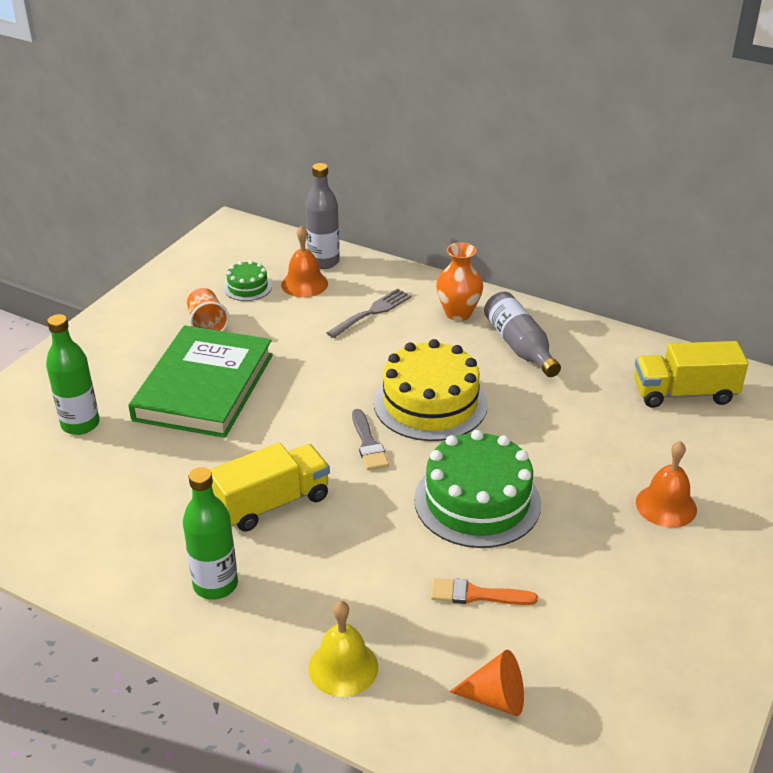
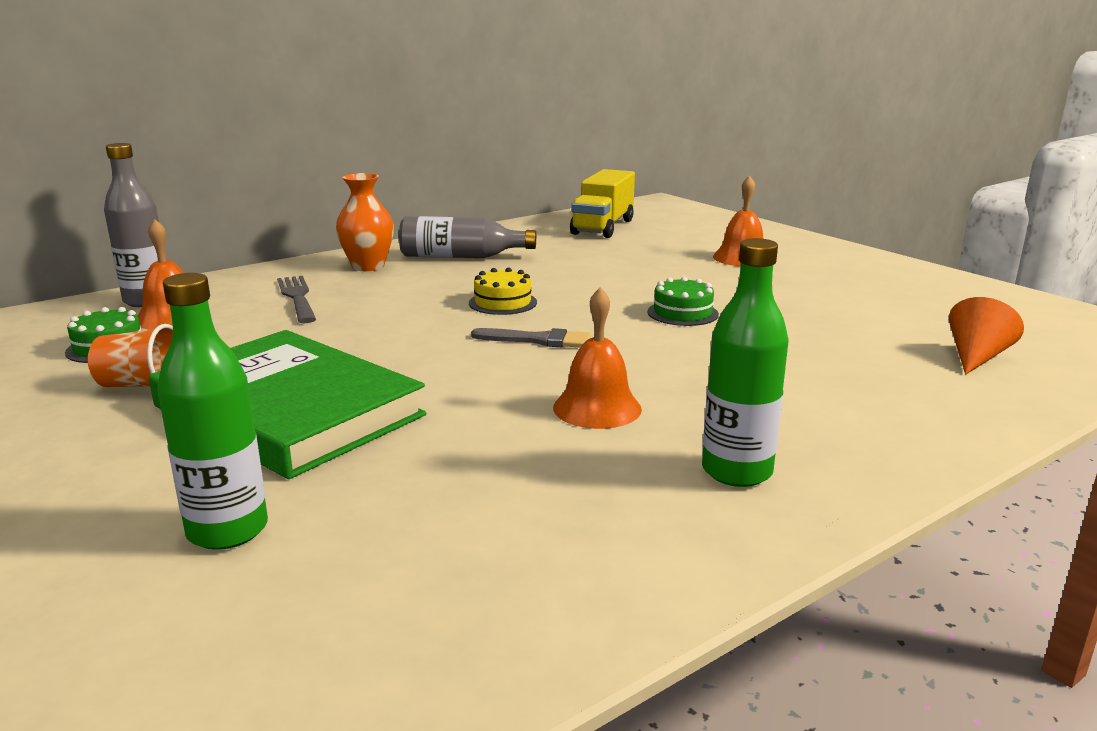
camera: 65 degrees left, 15 degrees down
yellow truck [209,443,330,532] -> orange bell [553,287,642,429]
yellow bell [308,601,378,697] -> none
yellow cake [374,339,488,441] -> yellow cake [469,267,537,315], size x0.49
green cake [414,430,541,548] -> green cake [647,277,719,326], size x0.49
orange brush [431,578,538,605] -> none

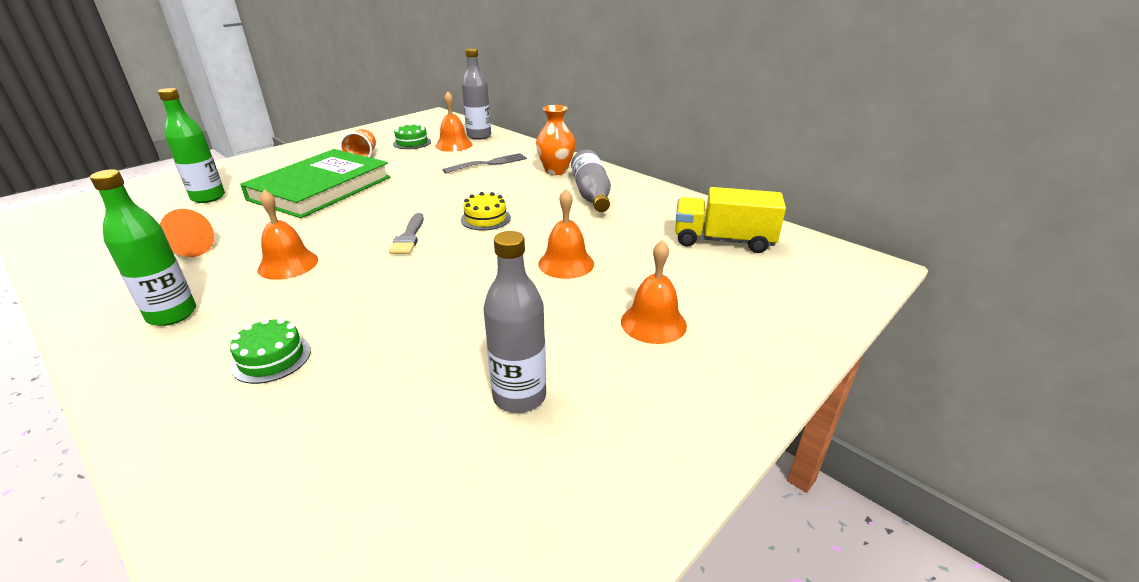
camera: 80 degrees right, 10 degrees up
green cake [647,277,719,326] -> green cake moved to [230,318,311,384]
orange cone [949,297,1024,375] -> orange cone moved to [160,209,214,257]
none -> grey bottle [484,231,546,413]
none -> orange bell [538,189,594,279]

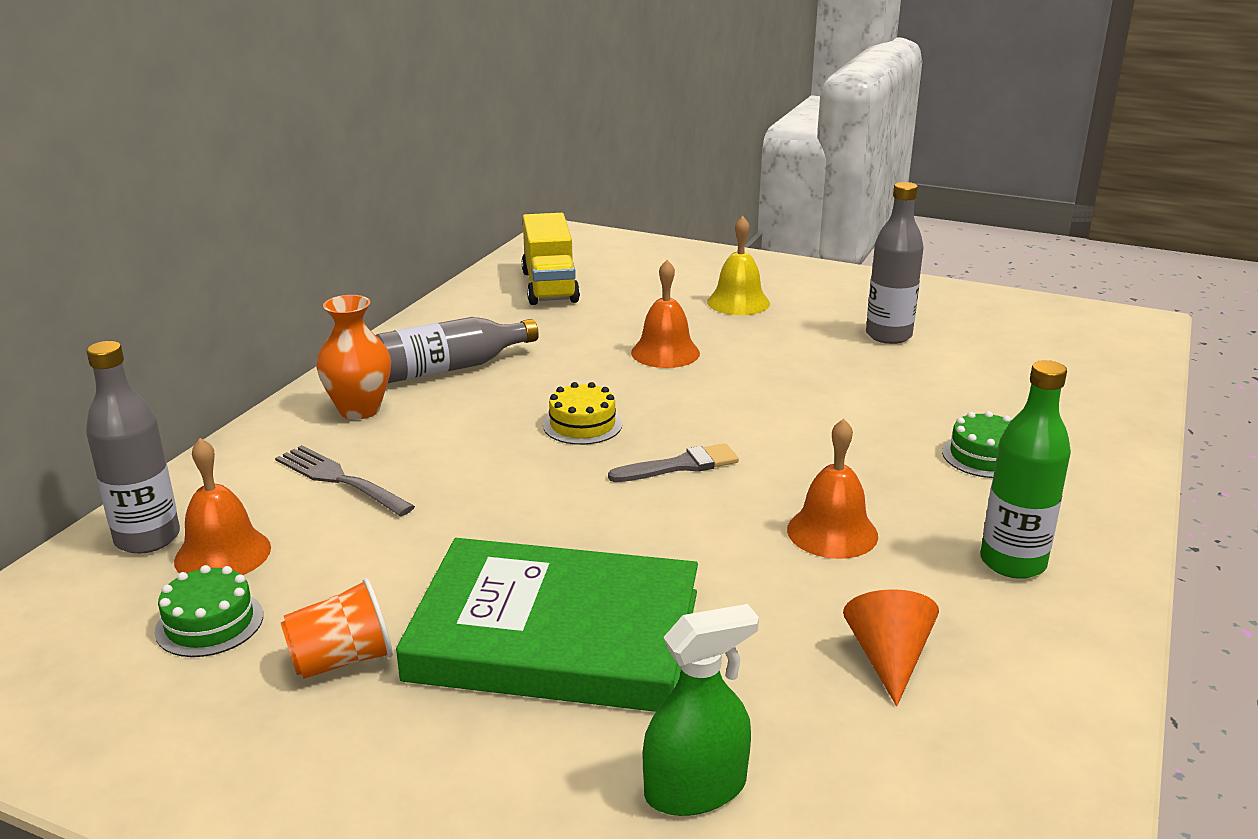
camera: 110 degrees left, 5 degrees down
green bottle [158,88,225,203] -> green spray bottle [643,604,759,816]
orange bell [621,240,687,344] -> yellow bell [707,216,770,315]

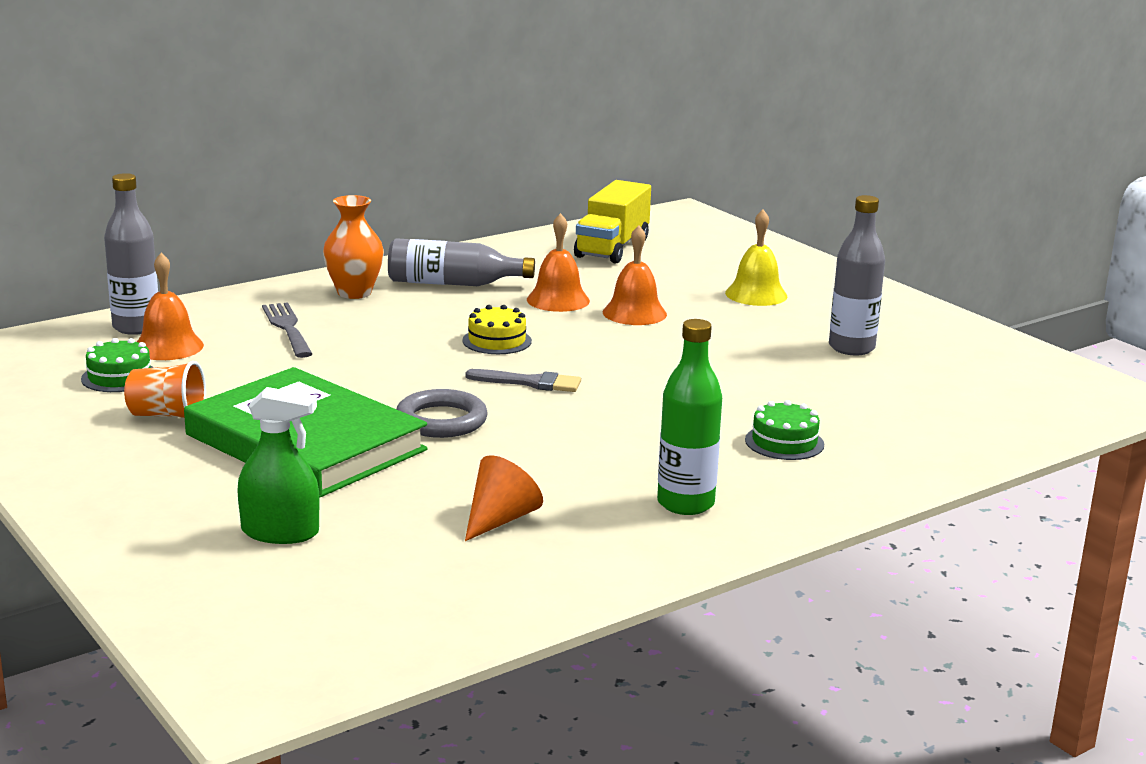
camera: 30 degrees right, 5 degrees down
orange bell [787,418,878,559] -> orange bell moved to [527,213,590,312]
none -> grey ring [397,389,488,438]

